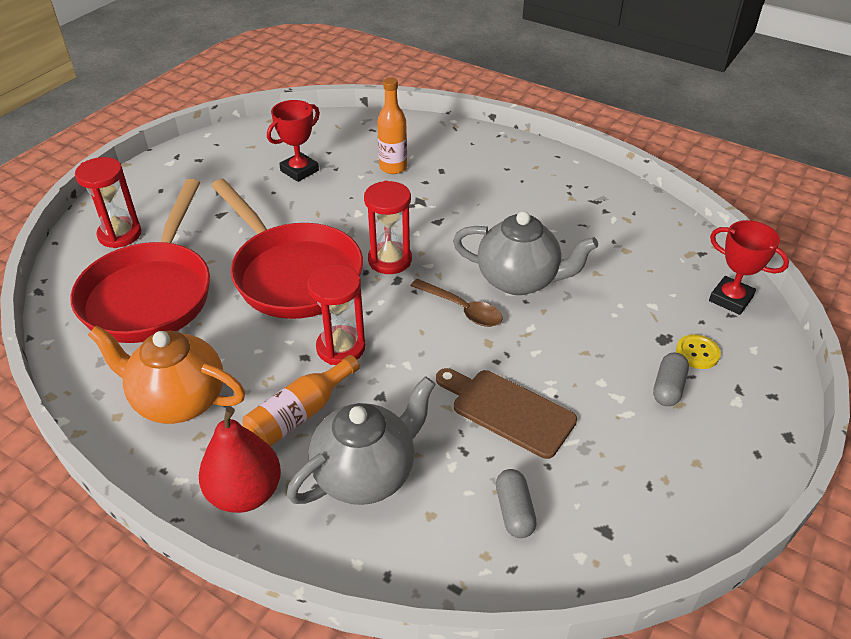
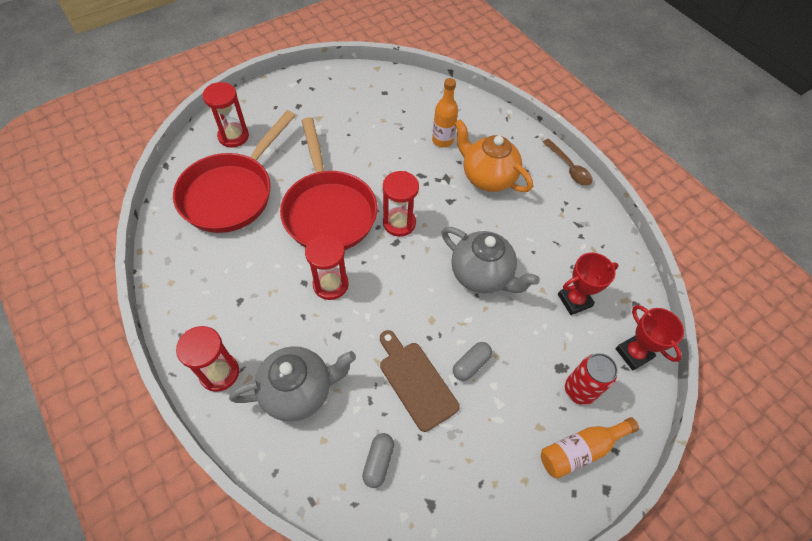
camera: 20 degrees right, 15 degrees up
orange teapot [88,326,245,424] -> orange teapot moved to [454,119,533,192]
red pear [199,407,281,513] -> red hourglass [176,326,239,392]
orange bottle [242,355,360,447] -> orange bottle moved to [541,417,639,479]
red trophy [267,100,320,182] -> red trophy moved to [558,253,618,315]
brown spoon [410,279,503,327] -> brown spoon moved to [543,139,593,186]
grey capsule [653,353,689,406] -> grey capsule moved to [453,342,492,381]
yellow button [676,334,721,369] -> red can [565,353,618,405]

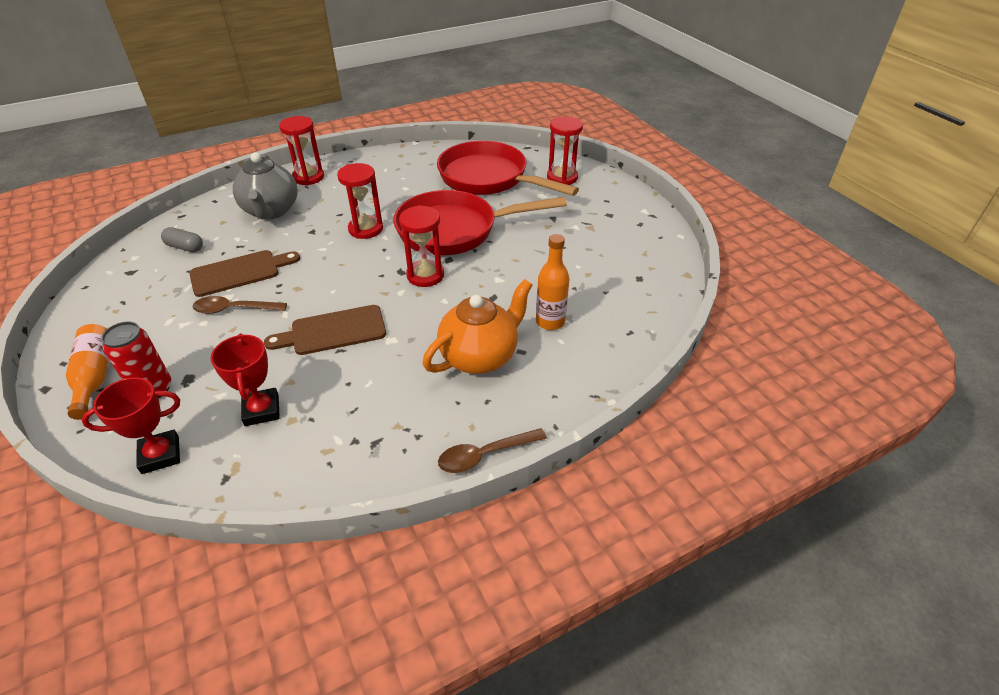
camera: 100 degrees right, 15 degrees down
grey teapot [442,227,540,294] -> brown cutting board [264,305,386,355]
grey capsule [453,342,492,381] -> brown spoon [193,296,287,314]

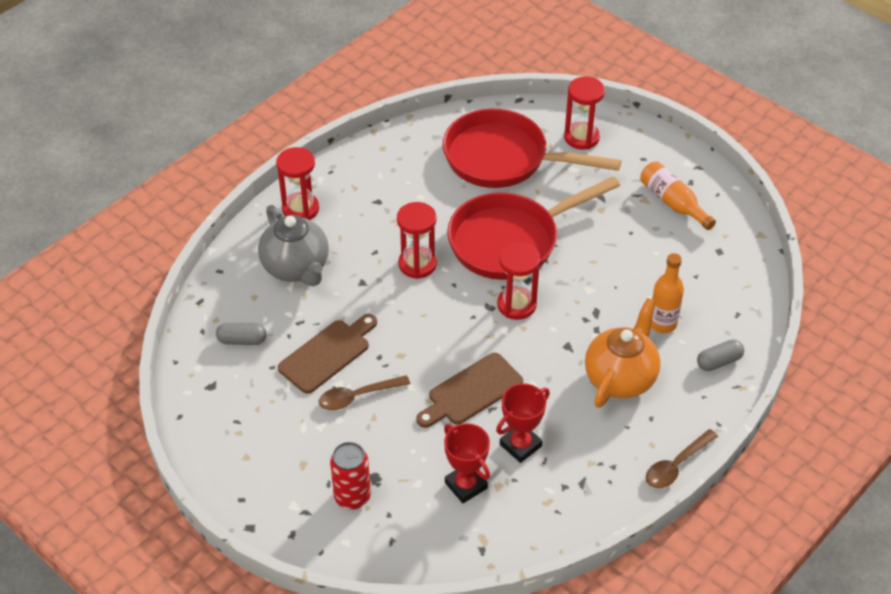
camera: 20 degrees left, 5 degrees up
orange bottle [66,324,109,420] -> orange bottle moved to [640,161,716,230]
red trophy [82,377,180,474] -> red trophy moved to [496,383,550,463]
none -> grey capsule [697,339,744,371]

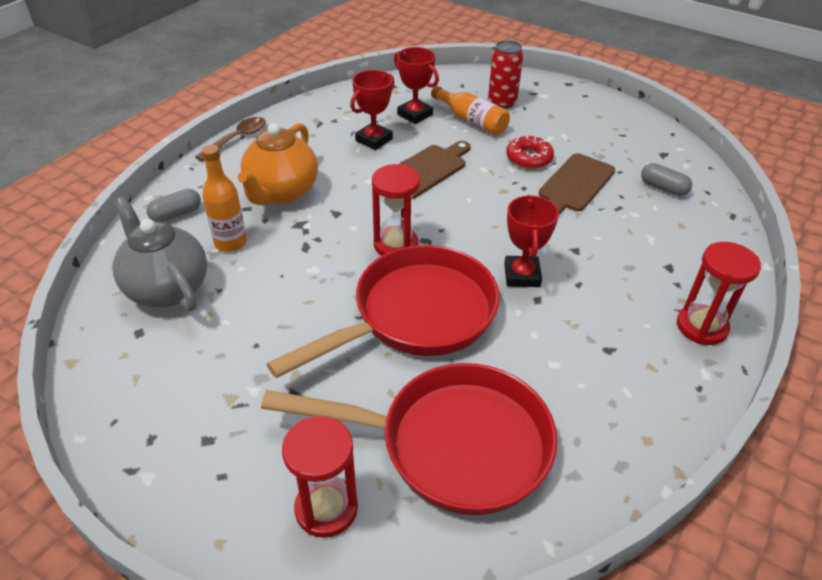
camera: 170 degrees right, 5 degrees down
grey capsule [216,323,267,345] -> grey capsule turned 45 degrees clockwise [641,163,692,196]
grey teapot [258,205,329,286] -> grey teapot moved to [113,197,207,311]
brown spoon [319,375,410,410] -> red donut [506,136,554,169]
red hourglass [397,202,437,279] -> red trophy [504,195,559,287]
orange bottle [640,161,716,230] -> orange bottle moved to [431,86,510,135]

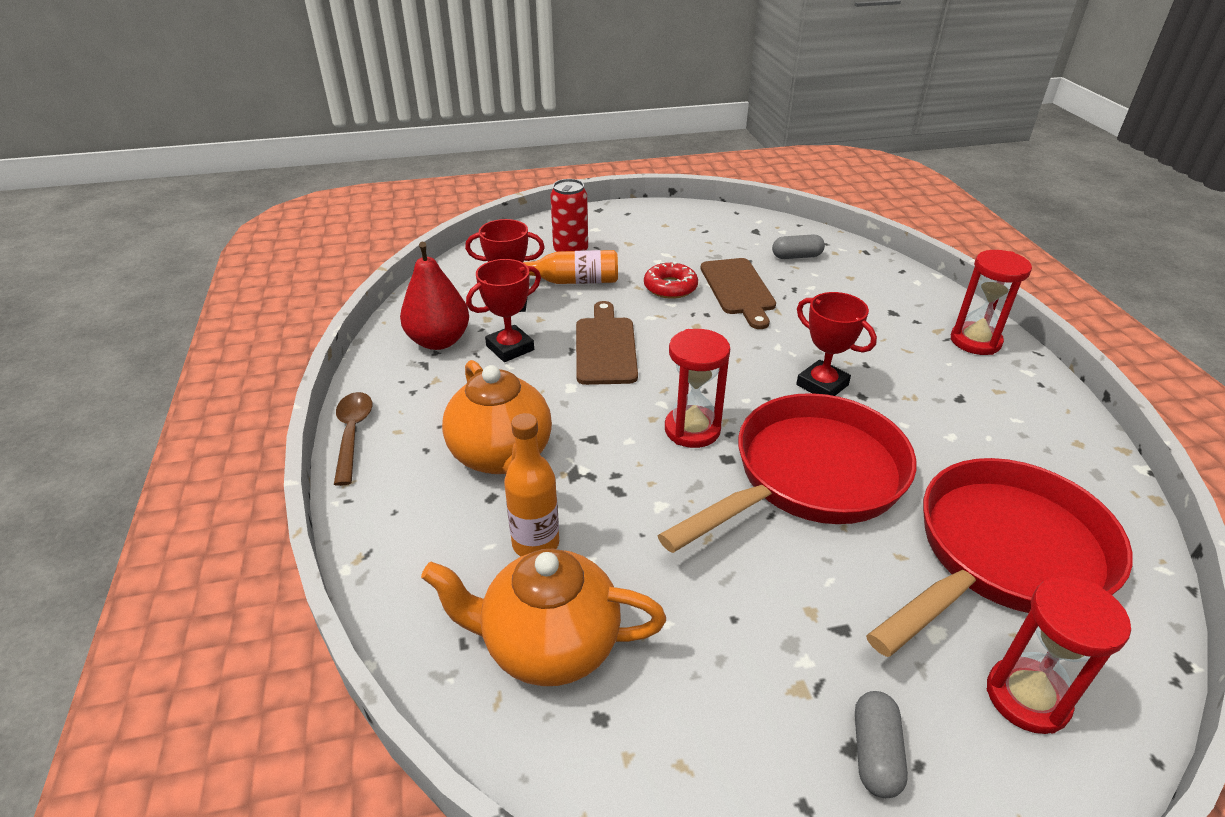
camera: 45 degrees left, 5 degrees down
grey teapot [113,197,207,311] -> orange teapot [421,549,666,686]
grey capsule [146,189,201,222] -> grey capsule moved to [855,691,908,798]
red pan [267,245,500,378] -> red pan turned 45 degrees clockwise [657,393,916,553]
red trophy [350,70,394,150] -> red trophy turned 60 degrees clockwise [466,259,541,362]
none -> red pear [400,242,469,350]

